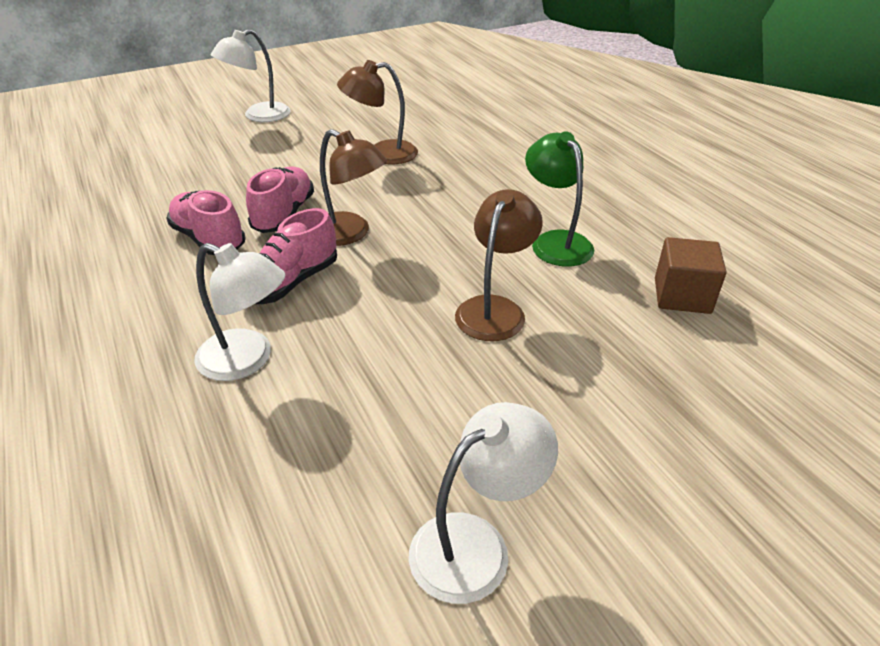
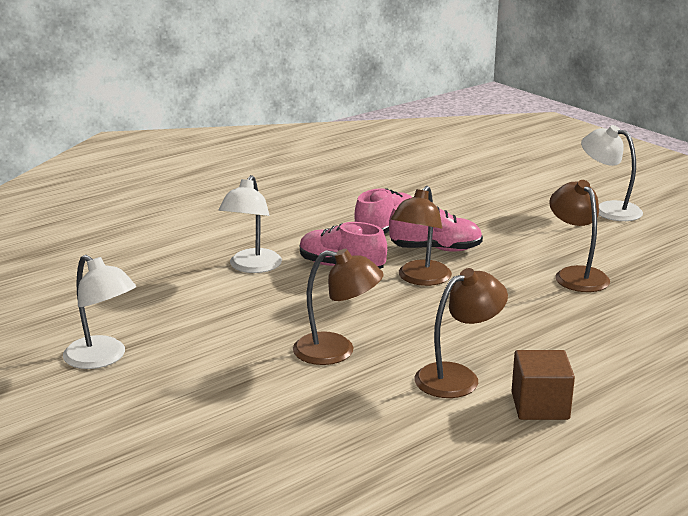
camera: 80 degrees right, 15 degrees down
green lamp [525,131,594,266] -> brown lamp [414,268,508,398]
brown cube [655,237,727,314] -> brown cube moved to [512,350,575,420]

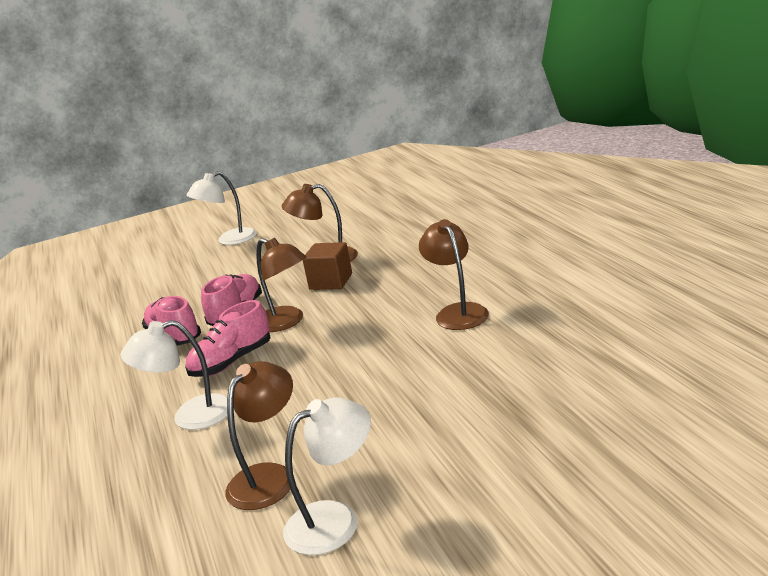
camera: 70 degrees left, 0 degrees up
white lamp [218,175,282,273] -> white lamp turned 135 degrees clockwise [120,320,228,430]
brown lamp [293,249,384,365] -> brown lamp moved to [225,361,293,510]
brown cube [512,350,575,420] -> brown cube moved to [303,242,352,290]

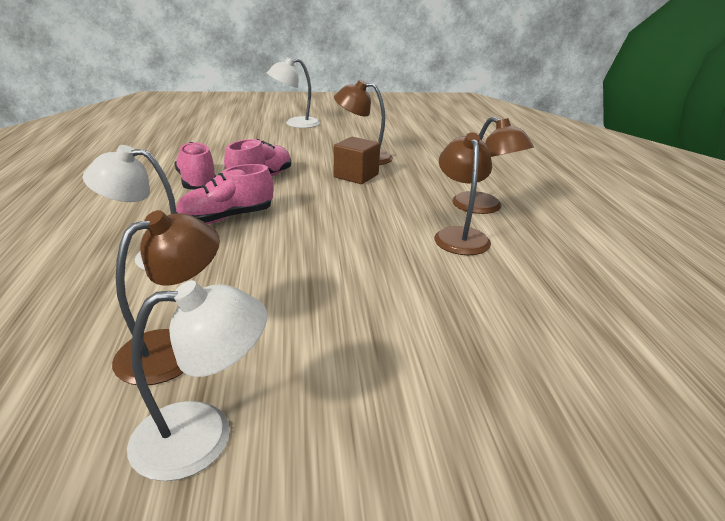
camera: 10 degrees right, 5 degrees up
brown lamp [256,238,306,332] -> brown lamp moved to [452,117,534,214]

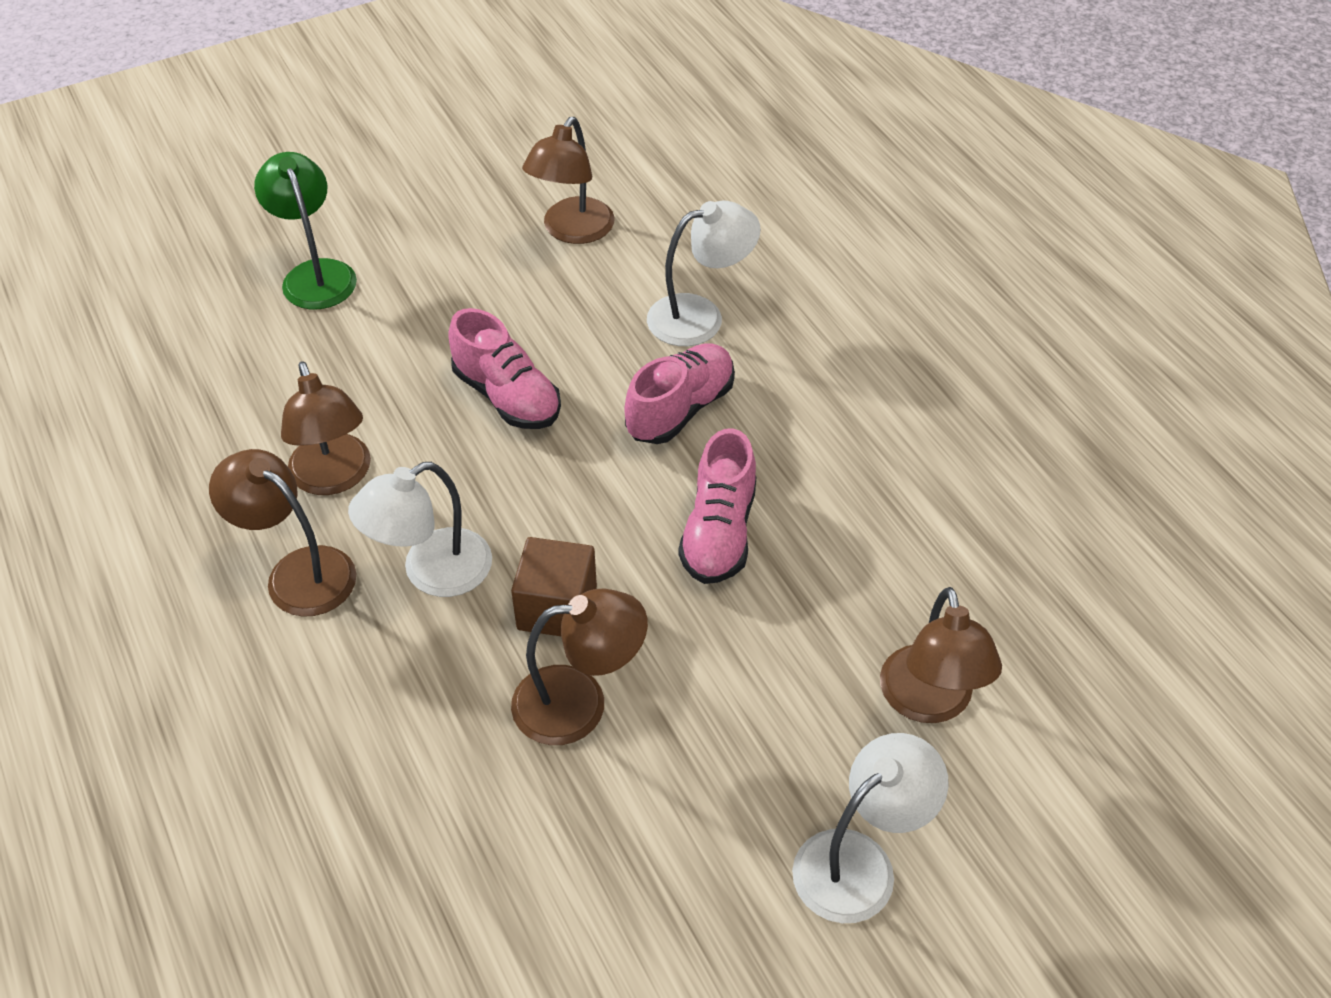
camera: 160 degrees right, 20 degrees up
white lamp [127,280,267,481] -> white lamp moved to [348,462,492,597]
pink shoe [174,142,216,190] -> pink shoe moved to [448,308,561,429]
none -> green lamp [254,152,357,309]
none -> brown lamp [880,587,1002,723]

